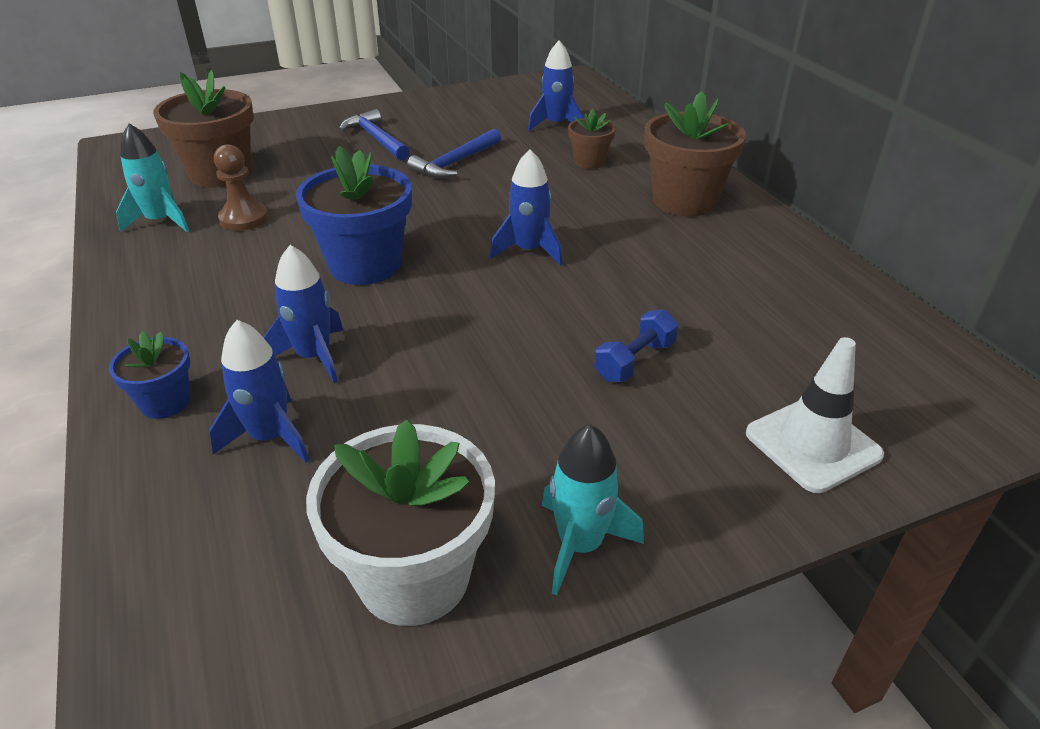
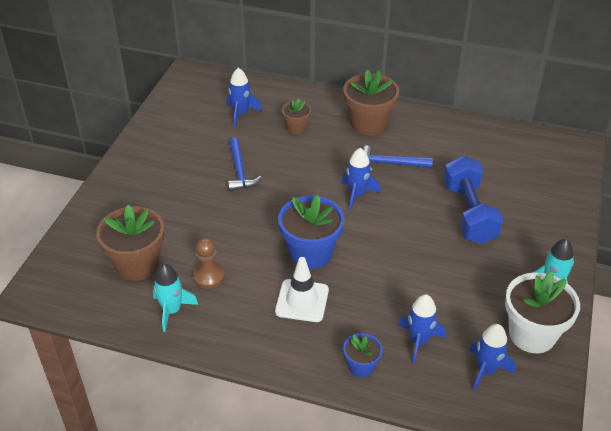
camera: 50 degrees left, 5 degrees up
blue rocket [263,245,344,384] -> blue rocket moved to [469,324,516,391]
blue hammer [339,109,410,161] -> blue hammer moved to [362,145,433,172]
blue dumbbell [594,309,678,382] -> blue dumbbell [443,156,503,244], size x2.02
white traffic cone [746,337,884,493] -> white traffic cone moved to [275,257,329,322]

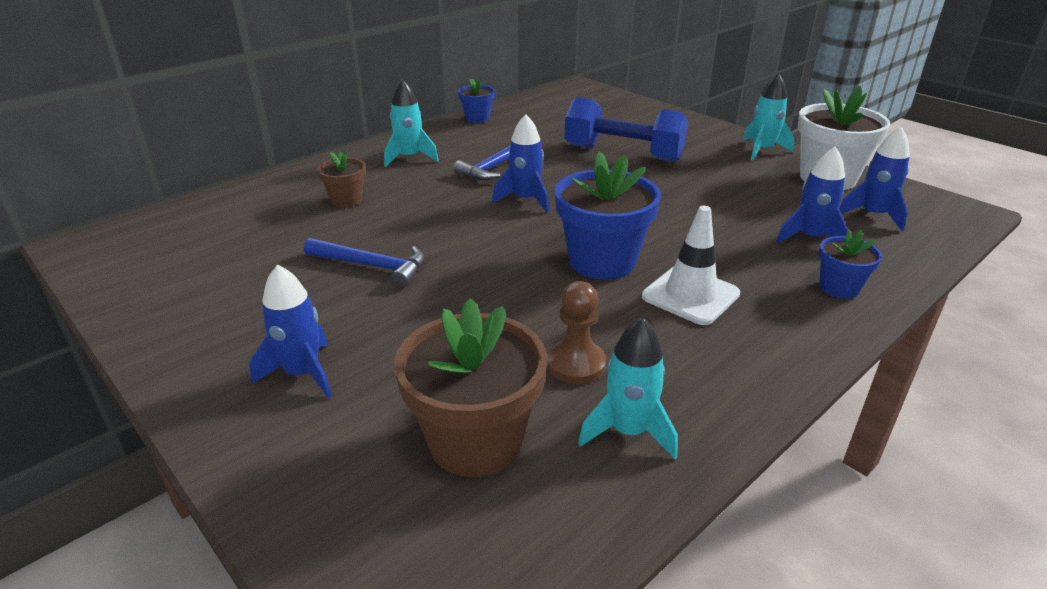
camera: 60 degrees left, 10 degrees down
blue rocket [227,68,262,127] -> blue rocket moved to [249,265,332,398]
brown flower pot [343,70,399,136] -> turquoise rocket [384,79,439,167]
none -> blue flower pot [458,78,495,123]

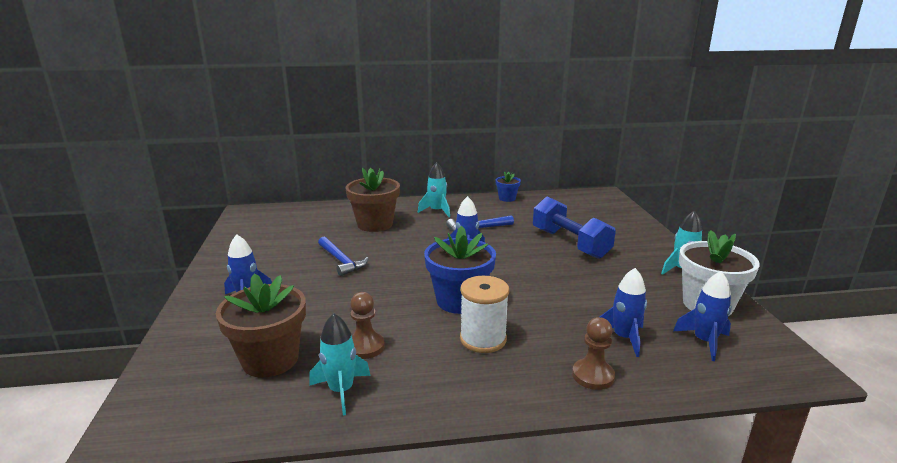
camera: 35 degrees right, 10 degrees down
brown flower pot [317,150,366,207] -> brown flower pot [346,168,400,232], size x1.87
white traffic cone [642,206,740,325] -> white spool [460,276,509,353]
blue flower pot [819,229,882,299] -> brown pawn [572,317,615,390]

